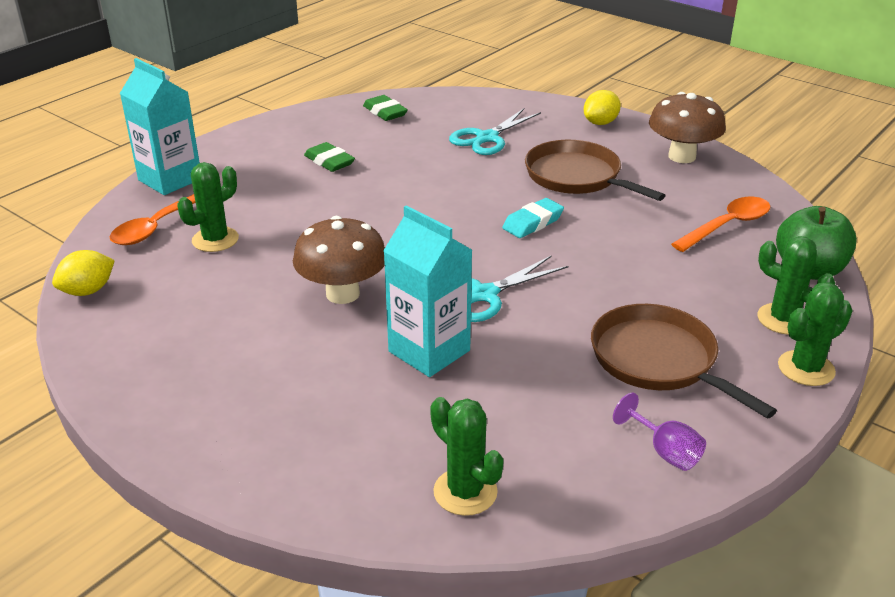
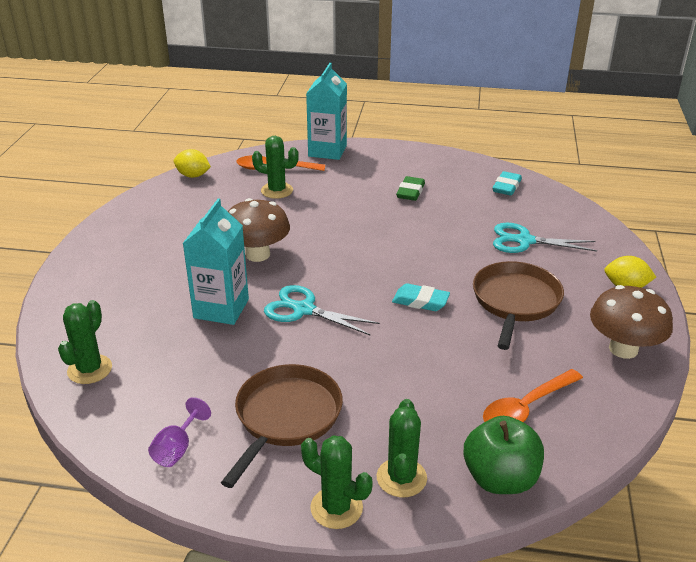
camera: 60 degrees right, 0 degrees up
green eraser [363,95,408,121] -> turquoise eraser [492,171,522,196]
orange spoon [671,197,770,252] -> orange spoon turned 120 degrees clockwise [483,369,583,422]

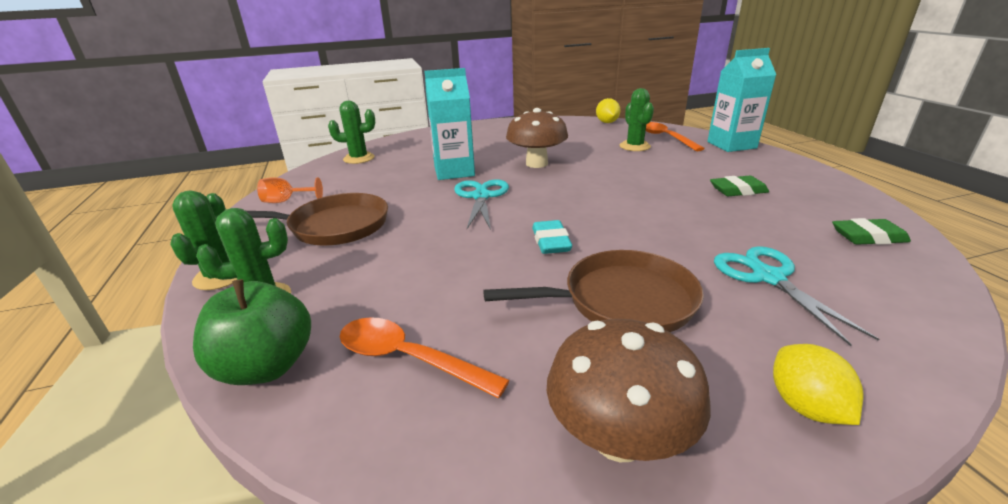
camera: 65 degrees right, 5 degrees down
purple goblet [148,397,211,467] -> orange goblet [257,177,323,203]
turquoise eraser [492,171,522,196] -> green eraser [832,218,911,245]

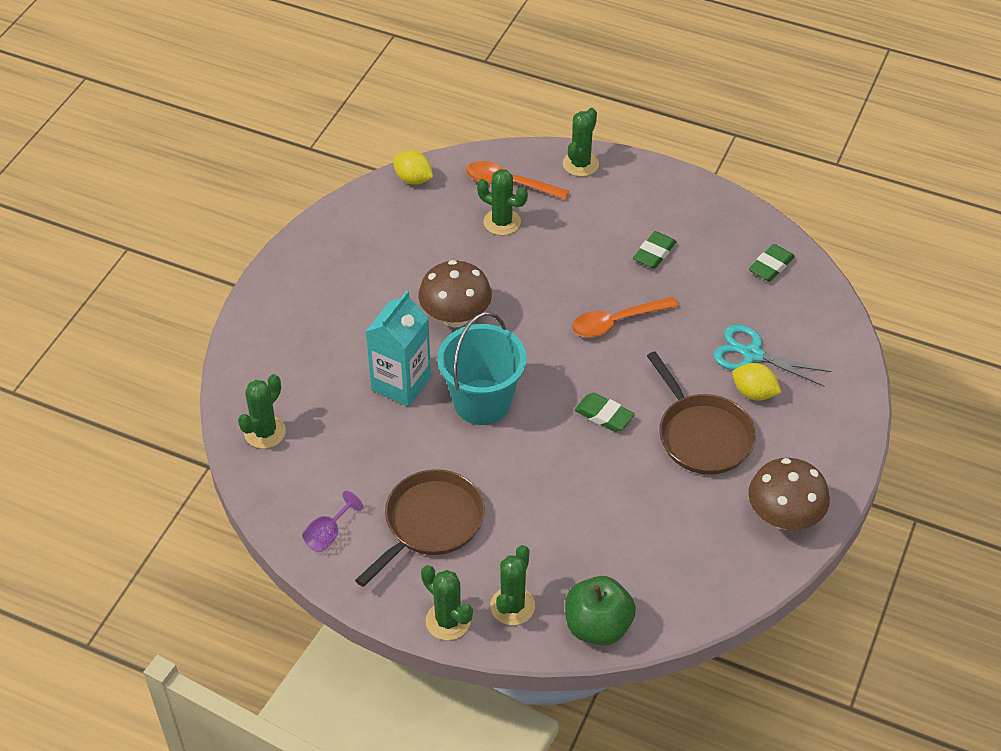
camera: 50 degrees left, 20 degrees up
orange goblet [257,177,323,203] -> purple goblet [302,491,363,552]
orange spoon [340,317,510,398] -> orange spoon moved to [572,297,679,337]
turquoise scissors [454,179,509,230] -> turquoise bucket [437,312,527,425]
brown pan [483,250,704,332] -> brown pan turned 120 degrees clockwise [647,351,756,475]
turquoise eraser [532,220,572,254] -> green eraser [575,393,635,432]
turquoise carton [707,48,776,152] -> green cactus [563,108,599,177]
yellow lemon [773,344,864,425] -> yellow lemon moved to [732,363,782,401]

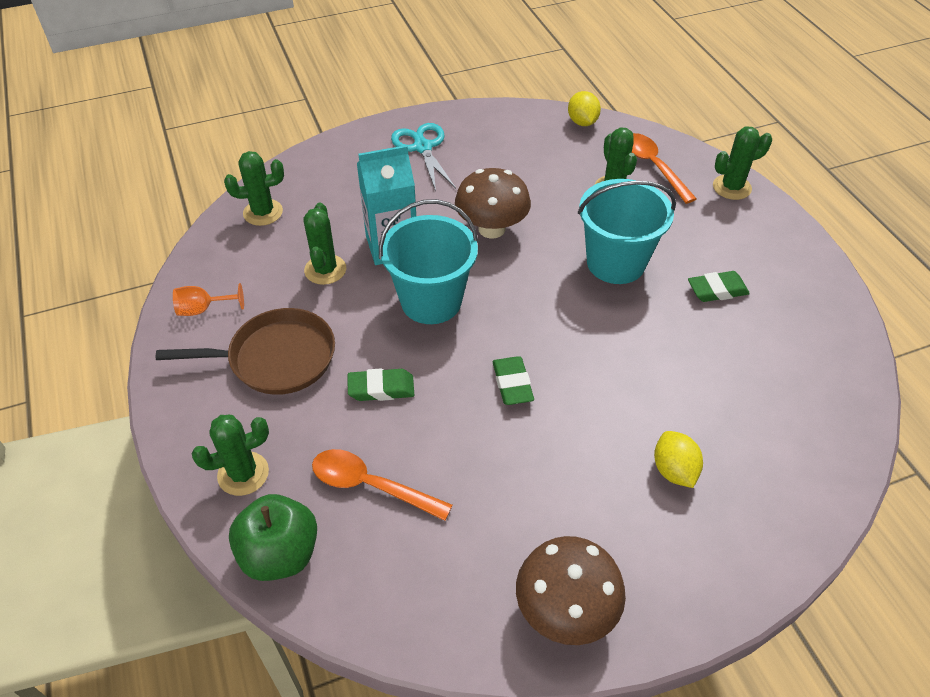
camera: 45 degrees right, 0 degrees up
purple goblet [302,491,363,552] -> orange goblet [173,283,244,316]
green cactus [421,565,473,640] -> green cactus moved to [303,203,346,285]
orange spoon [572,297,679,337] -> orange spoon moved to [312,449,453,521]
brown pan [647,351,756,475] -> none
turquoise scissors [713,324,831,386] -> turquoise scissors moved to [391,123,456,191]
green eraser [749,244,795,282] -> green eraser moved to [348,368,414,401]
none -> turquoise bucket [578,179,676,284]

